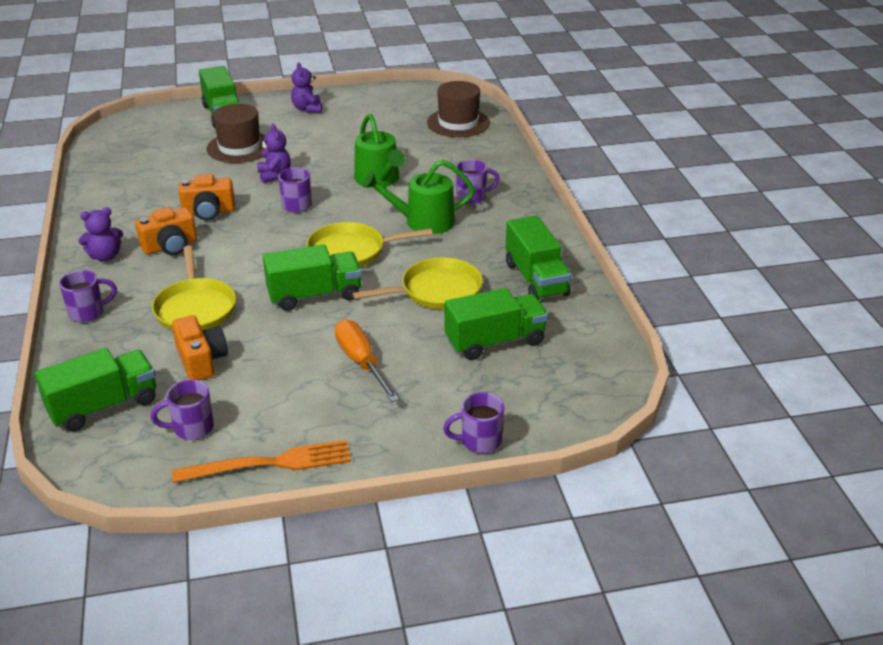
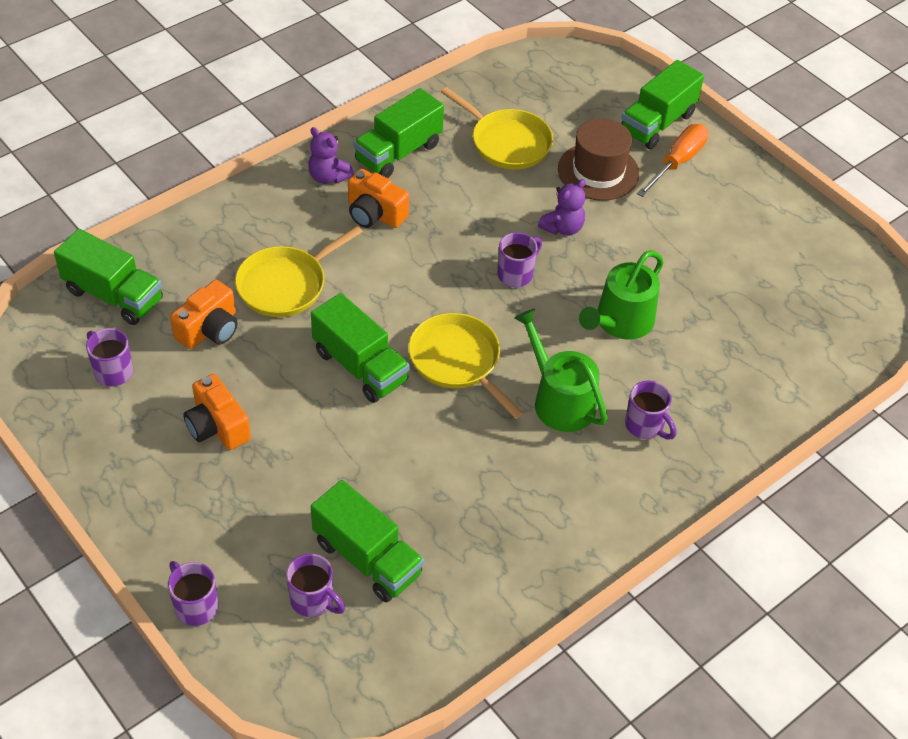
camera: 60 degrees right, 15 degrees up
purple mug [59,270,117,323] -> purple mug moved to [286,554,345,617]
orange fork [172,440,351,483] -> none
orange camera [178,174,235,220] -> orange camera moved to [183,374,251,450]
purple teddy bear [291,62,322,113] -> none
orange screwdriver [335,319,399,402] -> orange screwdriver moved to [637,124,709,197]
yellow pan [352,257,483,310] -> yellow pan moved to [441,87,553,169]
brown hat [427,81,490,137] -> none
green truck [506,215,571,300] -> green truck moved to [354,88,444,178]

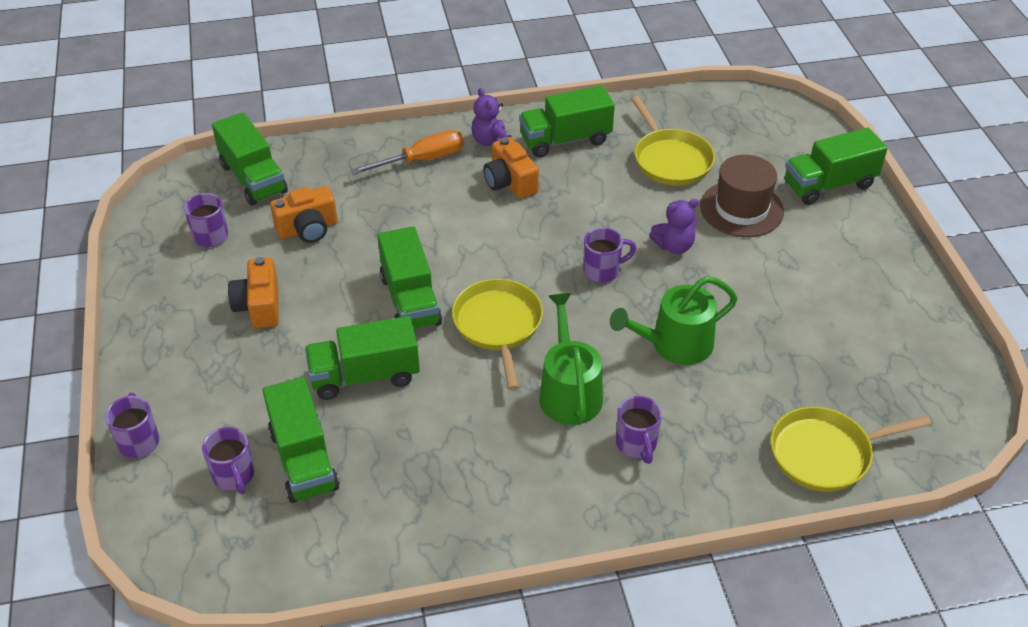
camera: 30 degrees right, 5 degrees down
yellow pan [235,226,363,317] -> yellow pan moved to [771,407,931,492]
orange screwdriver [637,124,709,197] -> orange screwdriver moved to [351,130,464,175]
none -> green truck [305,316,420,400]

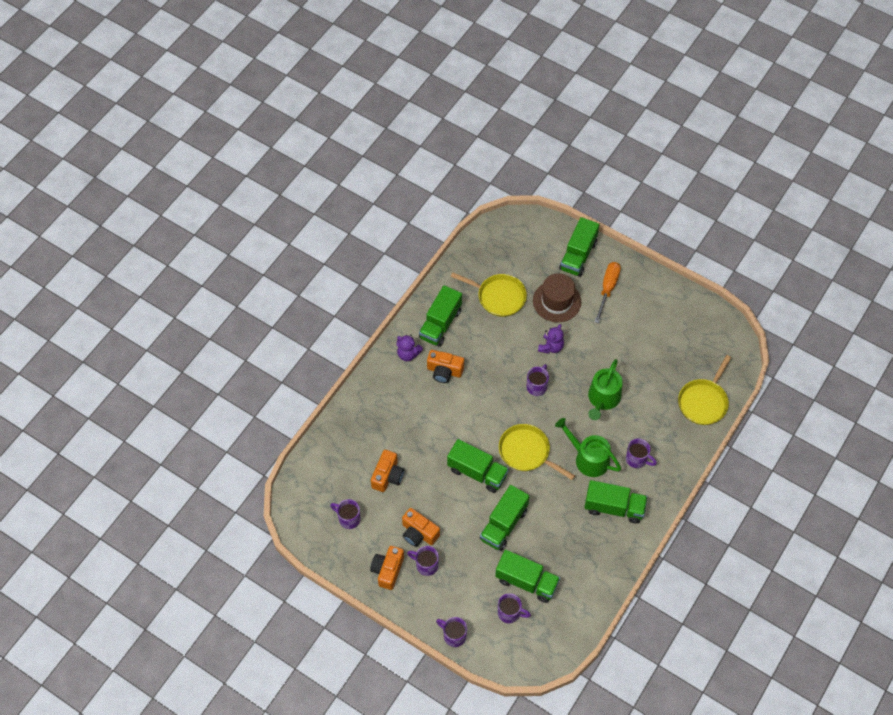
camera: 45 degrees left, 15 degrees up
green truck [212,112,288,205] -> green truck moved to [584,480,647,524]
orange screwdriver [351,130,464,175] -> orange screwdriver moved to [595,262,621,323]
none -> orange camera [370,546,404,590]
none -> purple mug [407,546,439,576]

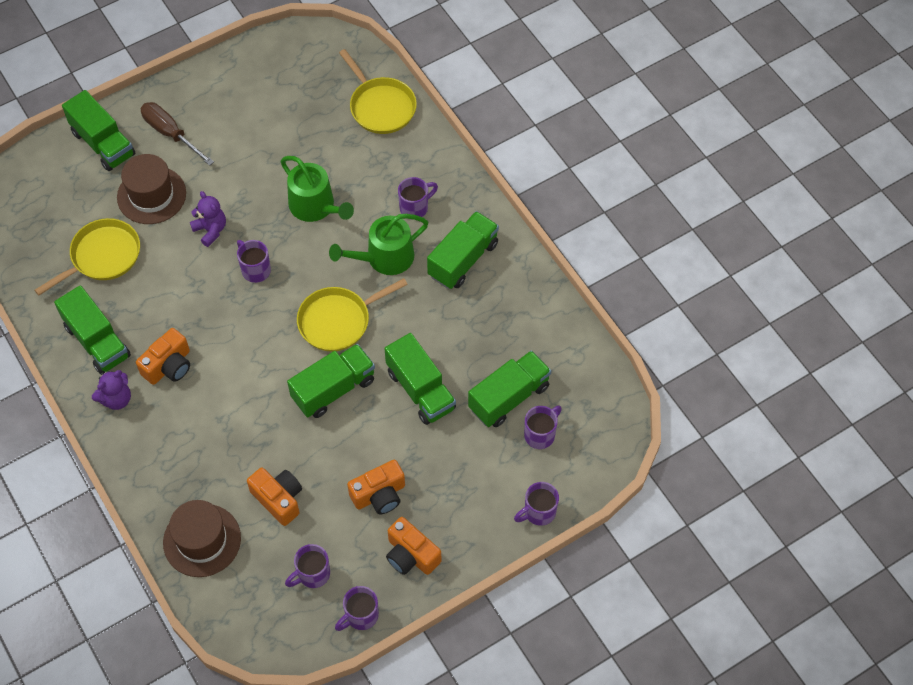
camera: 65 degrees left, 0 degrees up
purple mug [407,546,439,576] -> purple mug moved to [335,586,379,631]
orange screwdriver [595,262,621,323] -> brown screwdriver [141,102,214,166]
none -> brown hat [163,500,241,577]

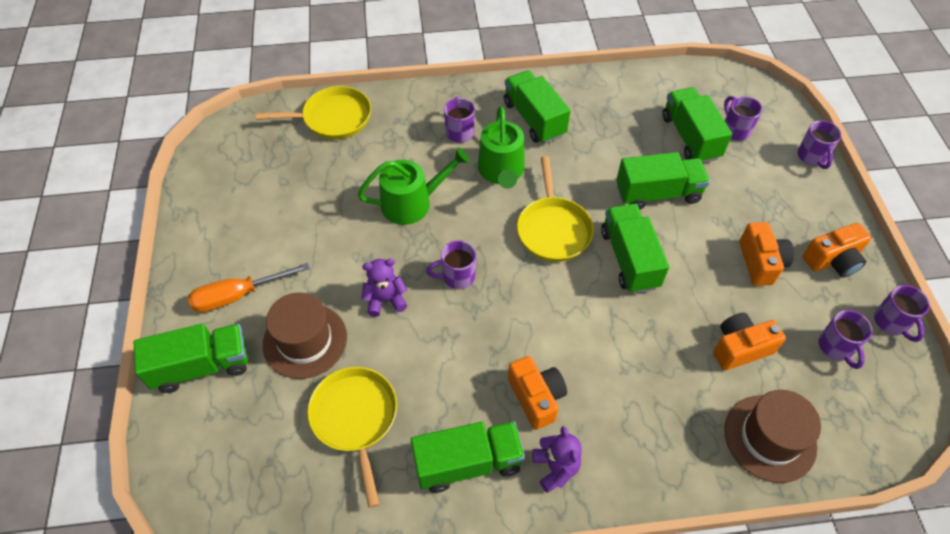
camera: 65 degrees left, 5 degrees down
brown screwdriver [141,102,214,166] -> orange screwdriver [188,263,310,312]

